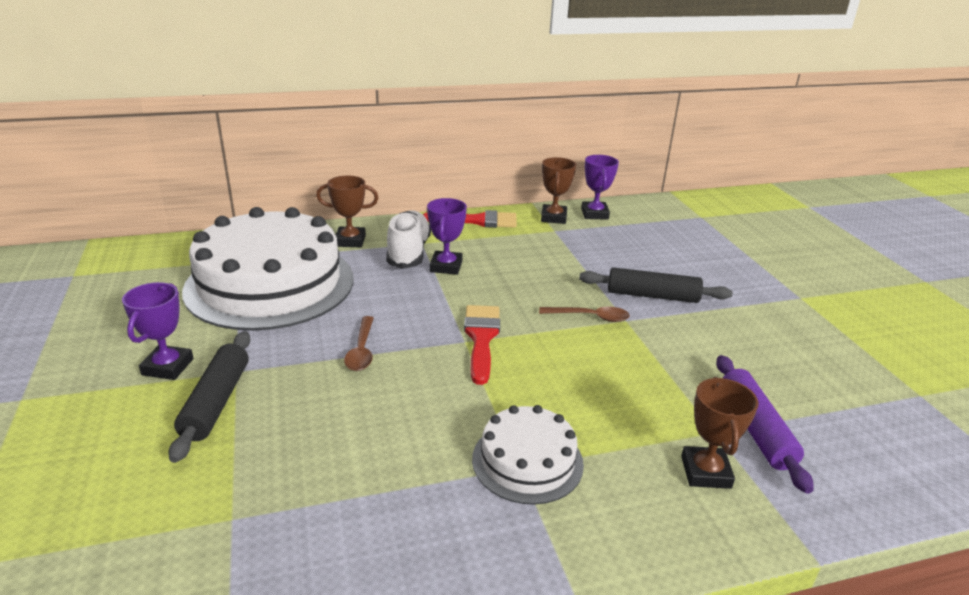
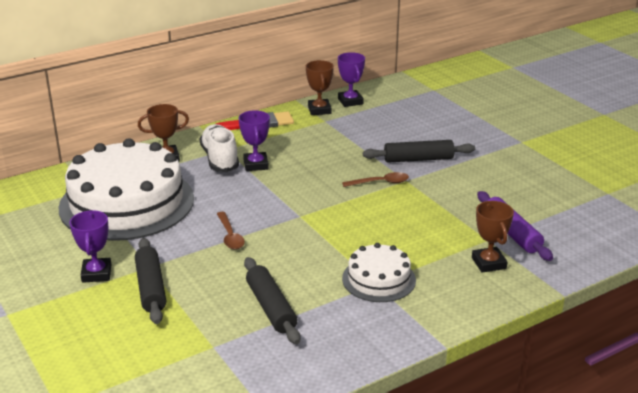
camera: 15 degrees left, 0 degrees up
red brush [464,305,500,385] -> none
none -> black rolling pin [244,257,301,344]

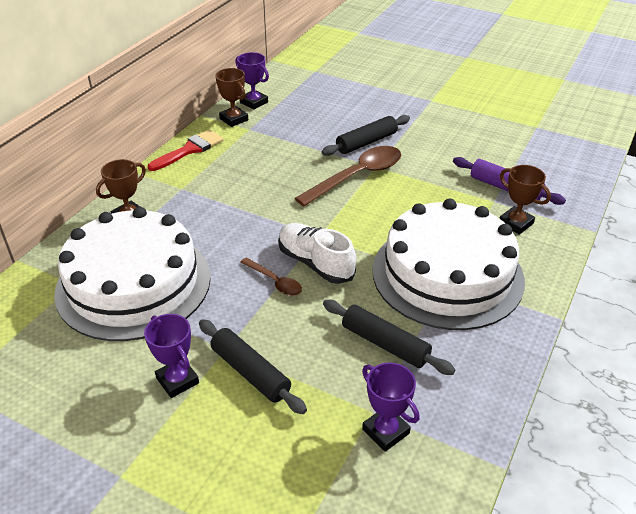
camera: 30 degrees left, 10 degrees up
white shoe [200,124,239,172] -> white shoe moved to [278,223,356,284]
purple trophy [239,110,270,171] -> purple trophy moved to [362,362,420,452]
brown spoon [342,172,409,187] -> brown spoon [295,146,401,206], size x1.93
white cake [342,243,416,302] -> white cake [372,199,525,330], size x2.04

